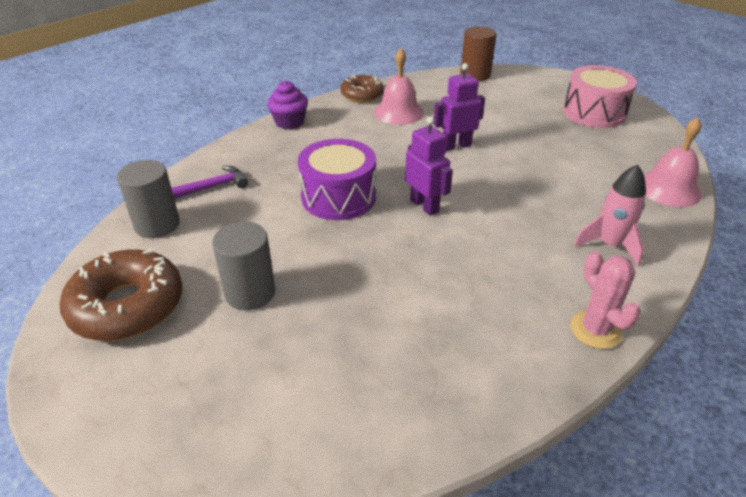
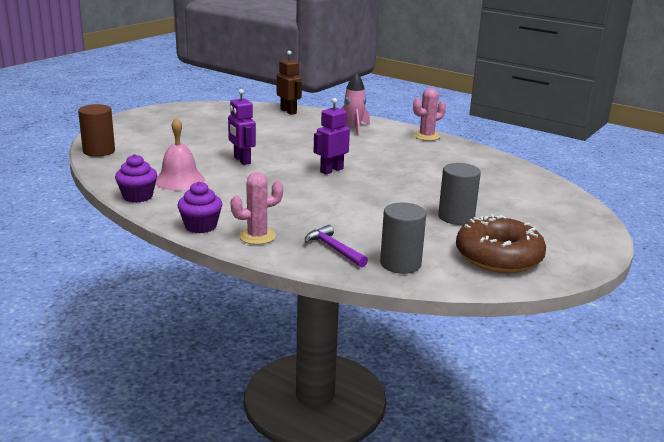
camera: 100 degrees left, 15 degrees down
purple drum [298,139,376,220] -> none
brown donut [341,74,384,102] -> purple cupcake [115,154,157,203]
pink drum [563,65,637,128] -> none
pink bell [644,117,702,207] -> brown robot [277,50,302,115]
none -> pink cactus [231,172,283,245]

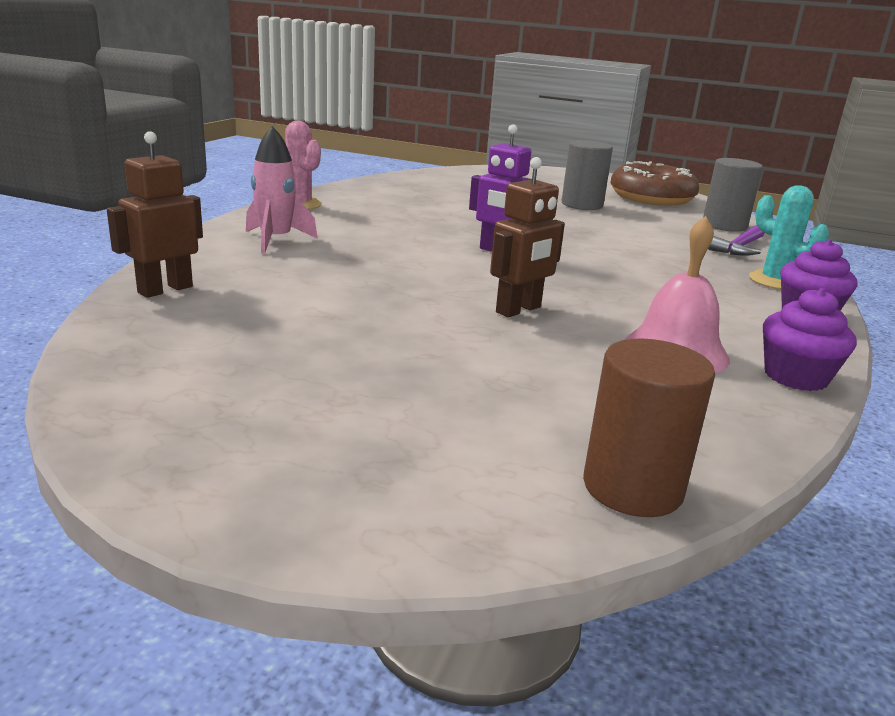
camera: 105 degrees left, 0 degrees up
purple robot [228,89,256,165] -> brown robot [490,157,565,317]
pink cactus [231,172,283,245] -> turquoise cactus [749,185,829,289]

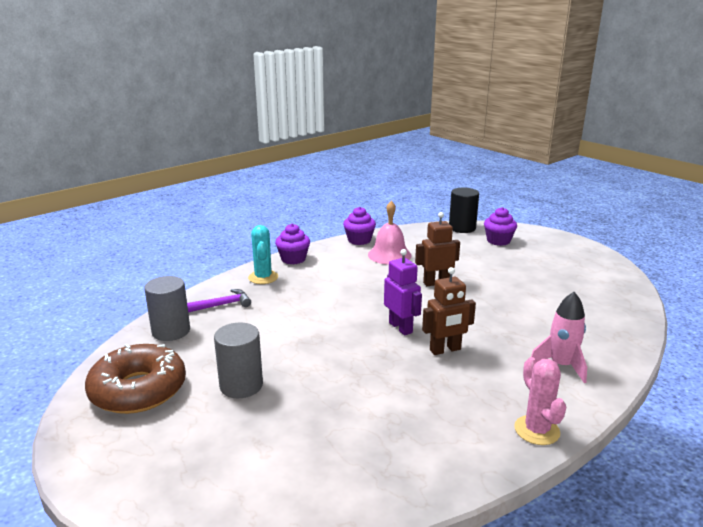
camera: 150 degrees left, 0 degrees up
brown robot [107,131,203,298] -> brown robot moved to [422,267,476,355]
brown cylinder [583,338,715,517] -> black cylinder [449,188,479,233]
none -> purple cupcake [484,207,517,246]

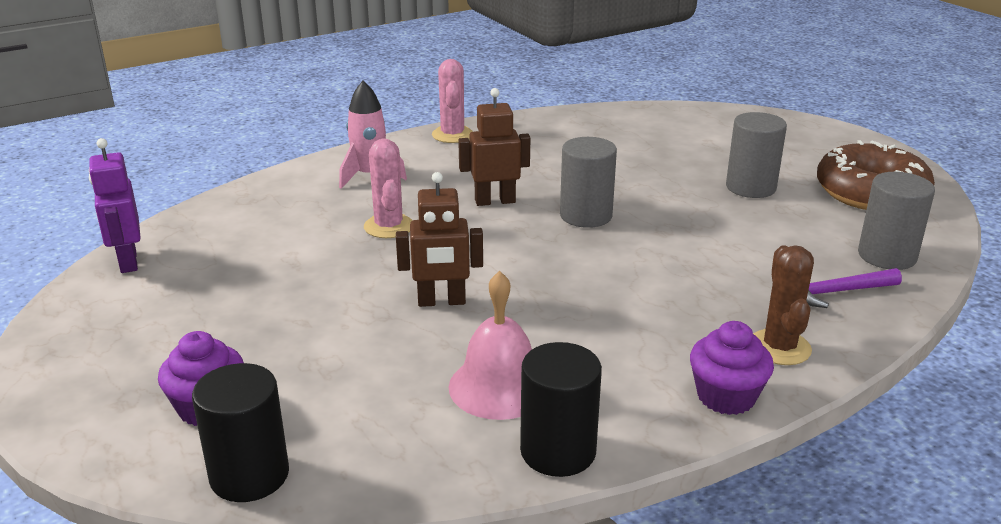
camera: 170 degrees left, 5 degrees up
turquoise cactus [248,225,278,284] -> brown cactus [753,245,814,365]
purple cupcake [343,207,376,245] -> black cylinder [520,342,602,477]
purple robot [384,249,422,335] -> purple robot moved to [89,138,141,273]
none -> pink cactus [364,138,413,238]
none -> grey cylinder [560,137,617,228]

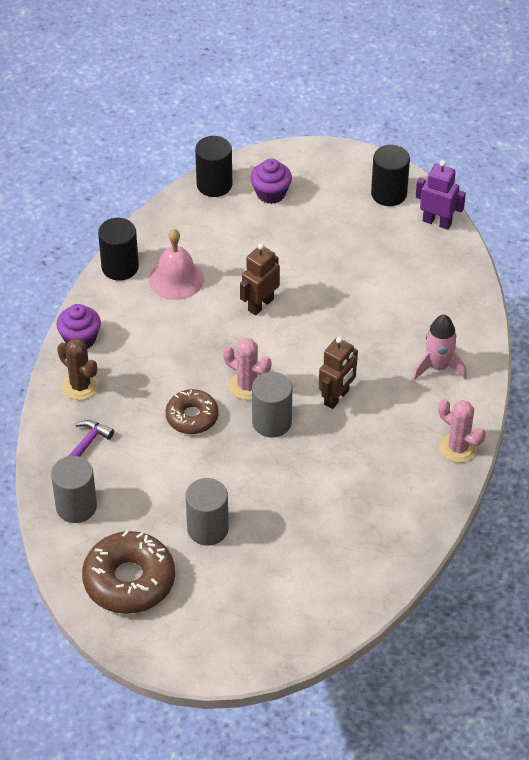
camera: 135 degrees right, 20 degrees up
pink cactus [364,138,413,238] -> pink cactus moved to [223,338,271,400]
none -> brown donut [166,389,219,434]
none -> black cylinder [371,145,410,206]

